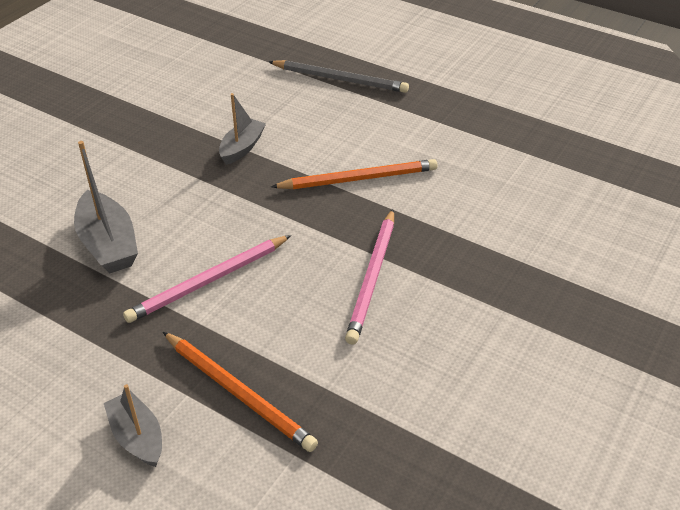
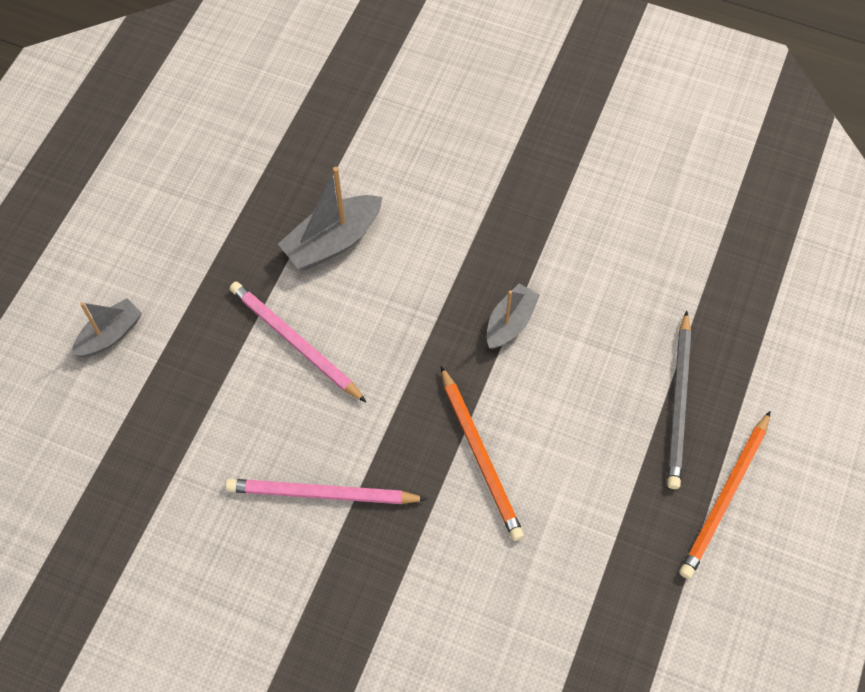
camera: 80 degrees right, 20 degrees up
orange pencil [163,332,318,452] -> orange pencil moved to [679,411,770,579]
grey boat [219,93,266,165] -> grey boat turned 75 degrees counterclockwise [487,283,540,349]

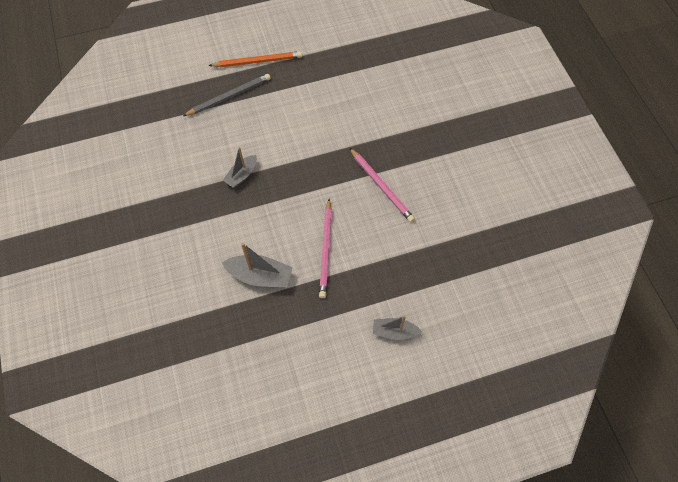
camera: 130 degrees left, 0 degrees up
orange pencil [441,366,524,541] -> none
grey boat [487,283,540,349] -> grey boat turned 45 degrees counterclockwise [223,147,257,188]

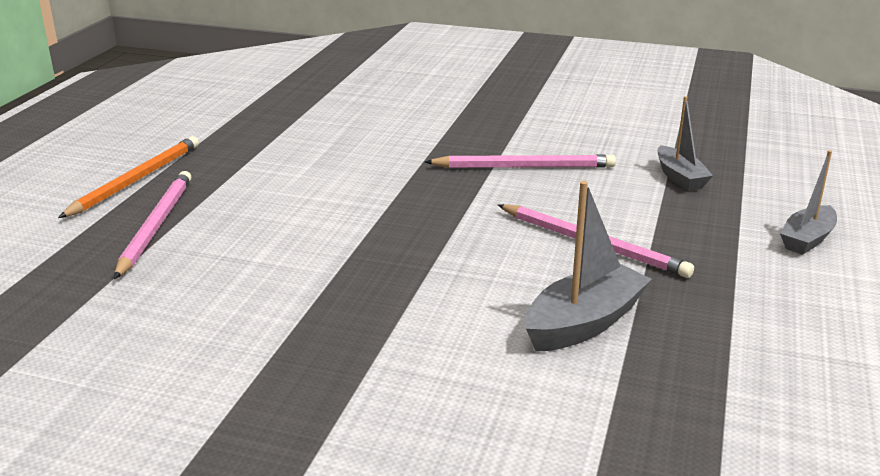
camera: 55 degrees left, 35 degrees down
grey pencil [183,74,271,116] -> pink pencil [114,171,191,279]
grey boat [223,147,257,188] -> grey boat moved to [657,96,713,191]

